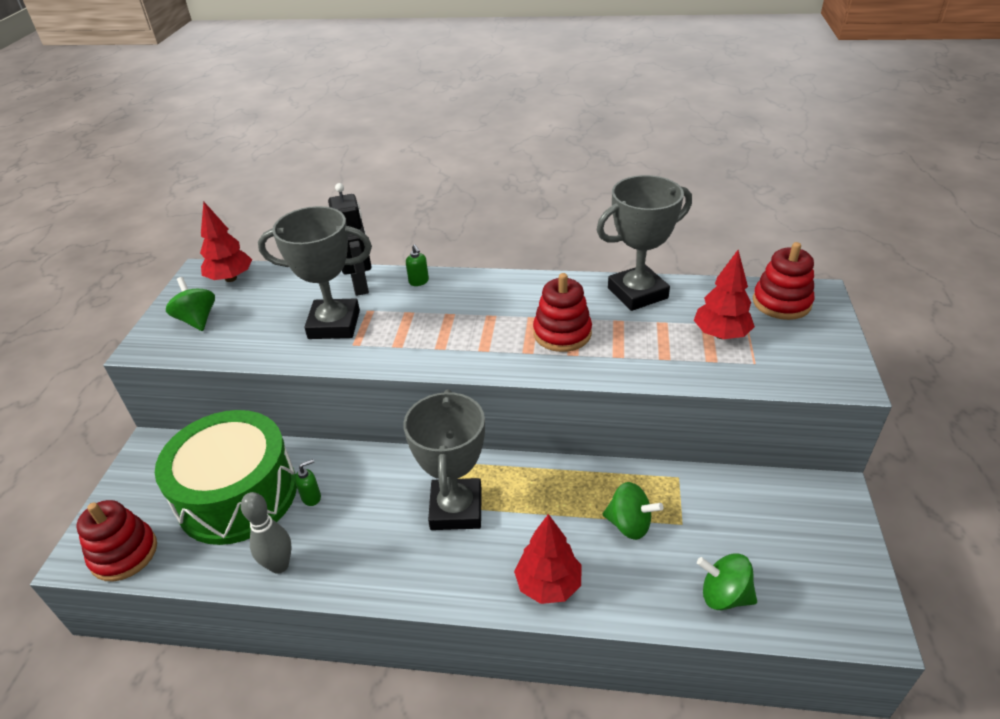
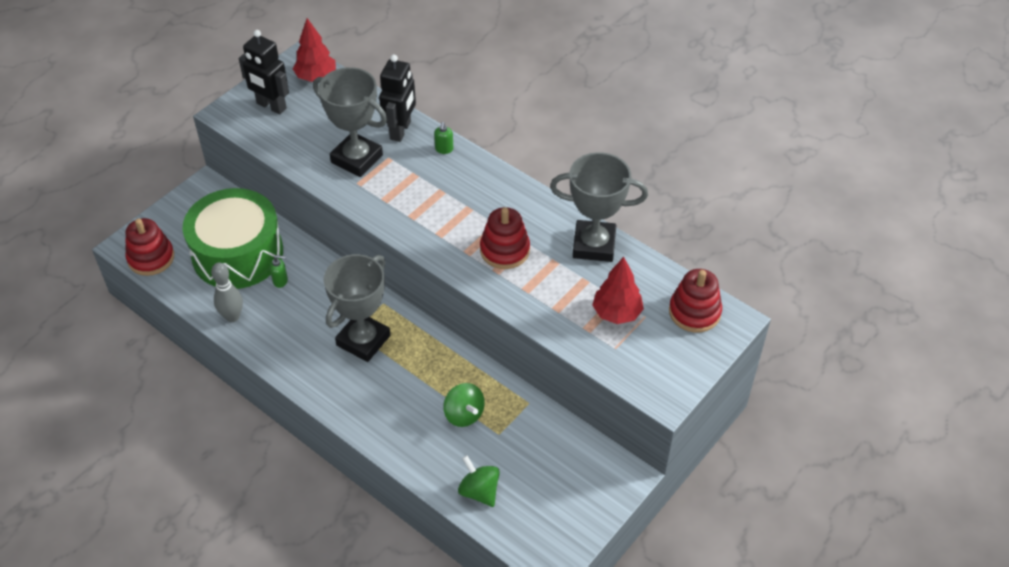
camera: 30 degrees right, 10 degrees up
green spinning top [166,277,215,331] -> black robot [239,30,289,115]
red tree [514,514,582,604] -> none

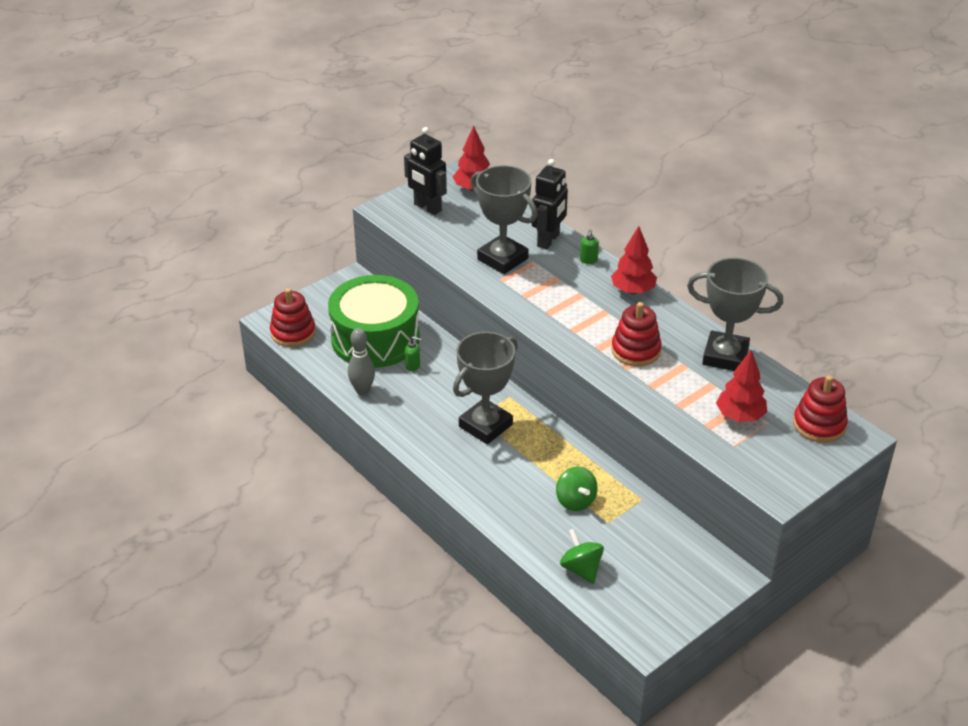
camera: 10 degrees right, 10 degrees down
none -> red tree [611,226,657,294]

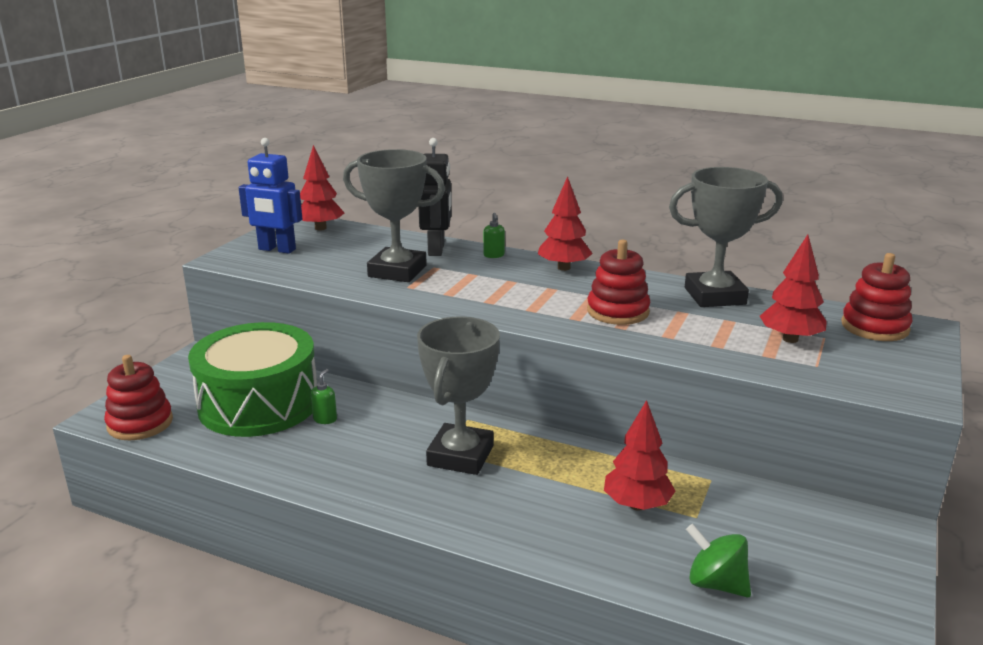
camera: 25 degrees left, 15 degrees down
grey bowling pin [348,328,375,395] -> none
black robot [404,127,447,215] -> blue robot [239,138,302,254]
green soap dispenser [405,336,422,372] -> green soap dispenser turned 60 degrees counterclockwise [311,369,337,424]
green spinning top [556,467,598,511] -> red tree [604,400,675,511]

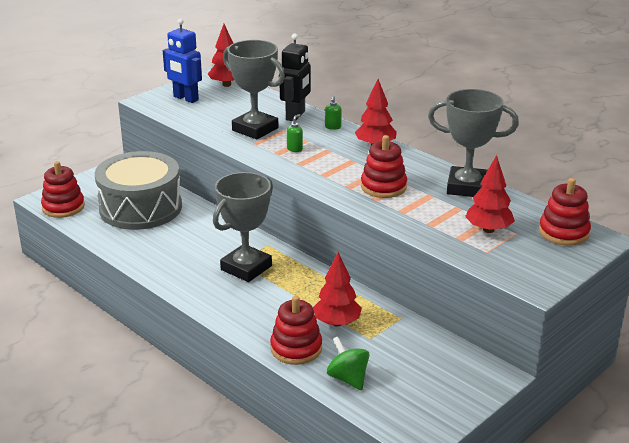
camera: 20 degrees right, 5 degrees up
green drum [188,322,317,437] -> grey drum [95,151,182,230]
green soap dispenser [311,369,337,424] -> green soap dispenser moved to [287,114,303,152]
none -> red stacking toy [270,296,322,365]

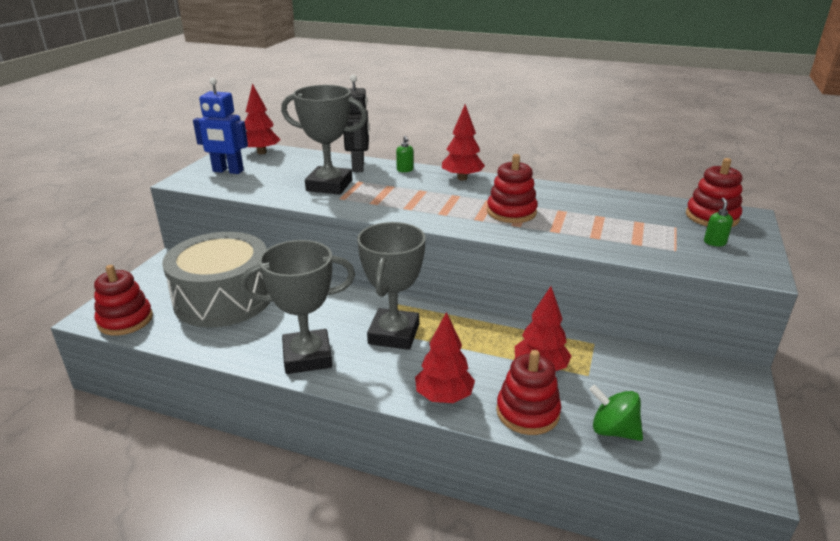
camera: 25 degrees left, 0 degrees up
green soap dispenser [287,114,303,152] -> green soap dispenser moved to [704,198,733,246]
grey trophy [428,89,519,197] -> grey trophy moved to [240,240,355,374]
red tree [465,155,515,233] -> red tree moved to [415,312,475,403]

